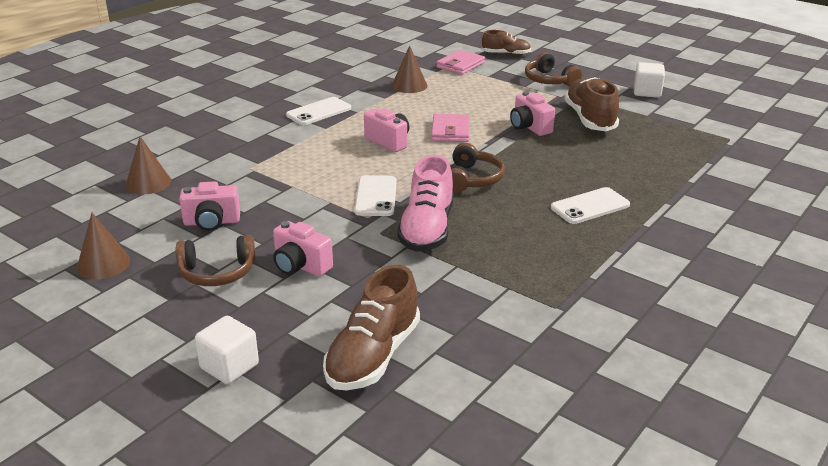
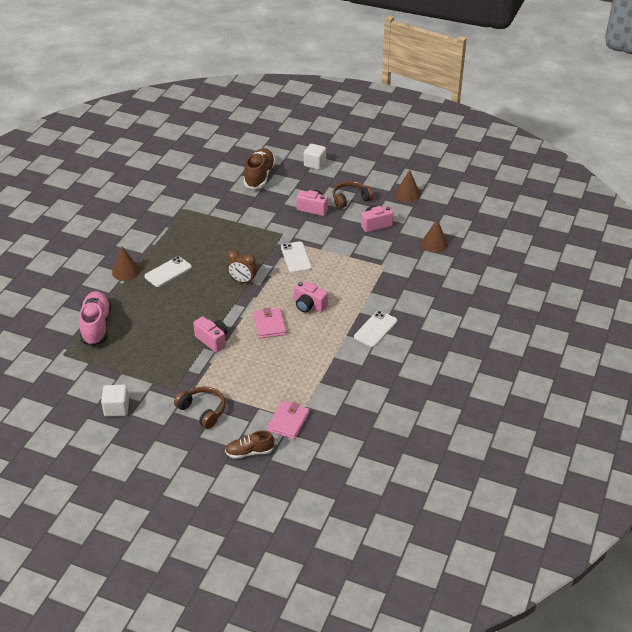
camera: 165 degrees right, 10 degrees up
brown cone [392,45,427,93] -> brown cone moved to [112,246,140,281]
pink shoe [397,155,454,252] -> pink shoe moved to [79,291,111,347]
brown headphones [451,143,505,193] -> brown clock [227,250,257,284]
brown shoe [564,77,619,131] -> none

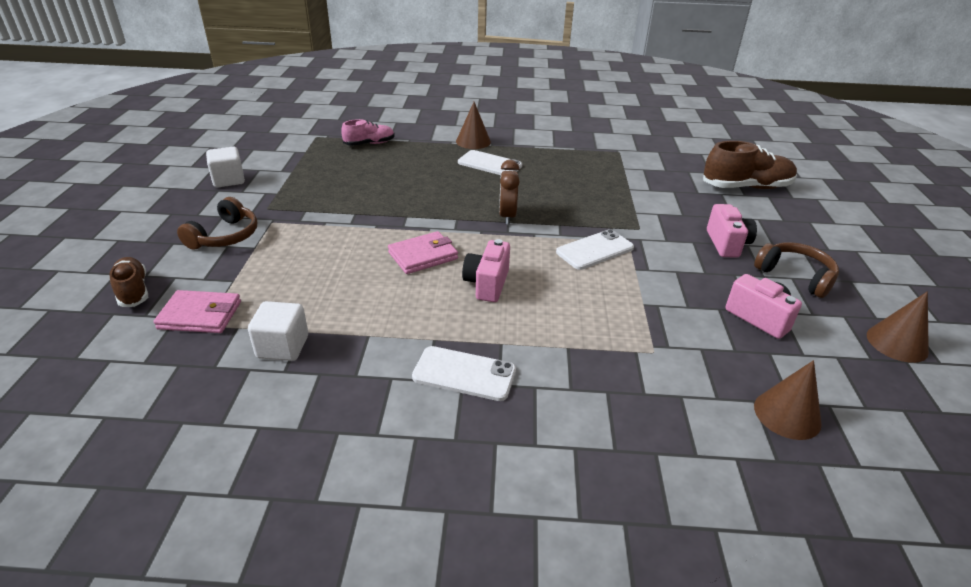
camera: 70 degrees right, 5 degrees down
pink shoe [79,291,111,347] -> pink shoe [341,119,395,146], size x0.60
pink camera [193,316,228,353] -> none
white cube [304,144,326,170] -> white cube moved to [248,301,308,361]

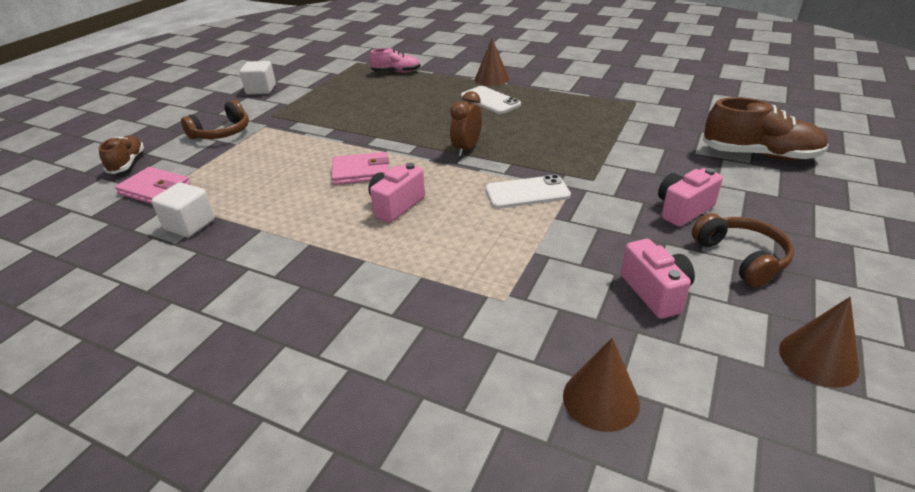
camera: 25 degrees right, 0 degrees up
white phone [412,346,516,401] -> none
pink camera [707,204,757,258] -> pink camera turned 150 degrees counterclockwise [658,168,723,227]

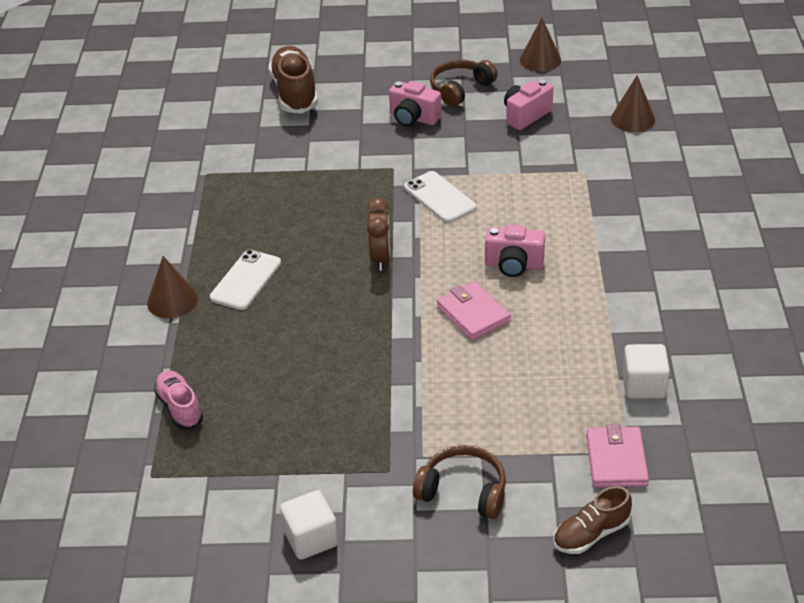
camera: 115 degrees left, 5 degrees up
brown clock [450,91,482,157] -> brown clock turned 90 degrees counterclockwise [367,198,390,271]

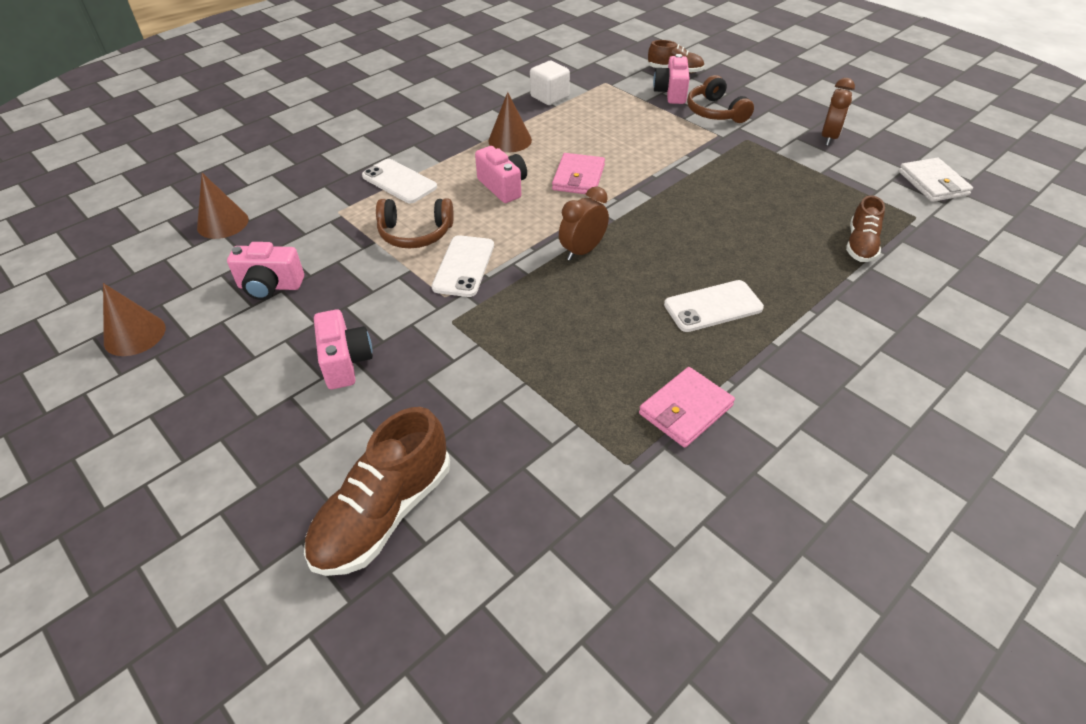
camera: 135 degrees left, 5 degrees up
brown cone [147,256,198,318] -> brown cone moved to [488,92,532,152]
pink shoe [154,370,203,429] -> brown shoe [846,196,885,262]
white cube [280,490,338,560] -> brown clock [822,78,855,146]
brown headphones [430,59,498,107] -> brown headphones moved to [376,199,454,248]
pink wallet [586,424,649,488] -> pink wallet moved to [639,367,735,448]
none -> white phone [362,159,437,204]
none -> pink camera [653,54,690,104]
none -> white wallet [899,157,973,202]

